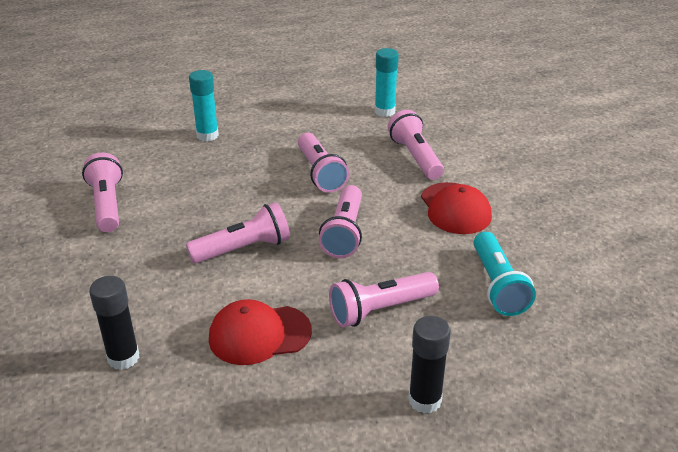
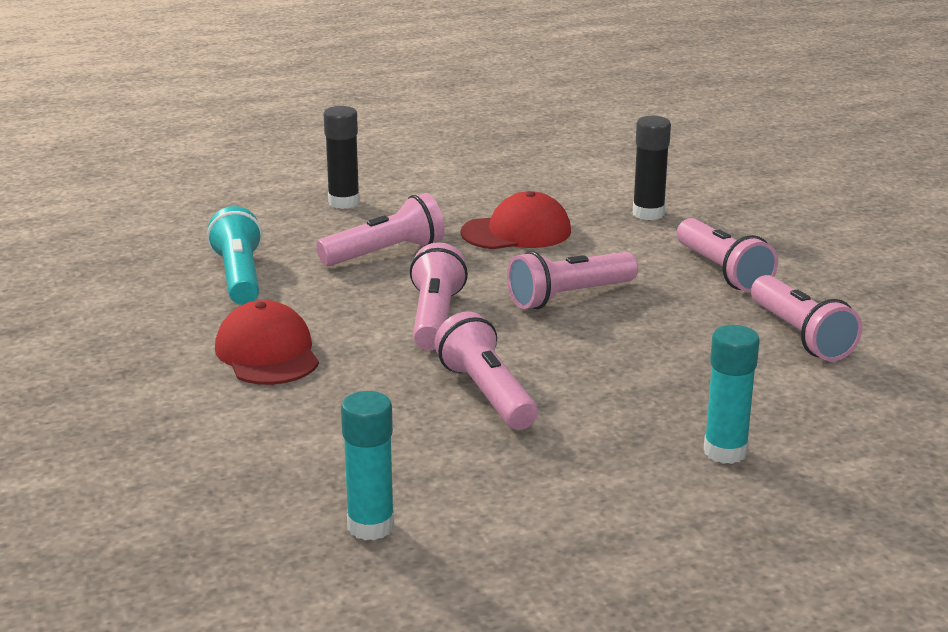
camera: 175 degrees right, 10 degrees down
pink flashlight [388,110,444,180] -> pink flashlight moved to [677,218,778,293]

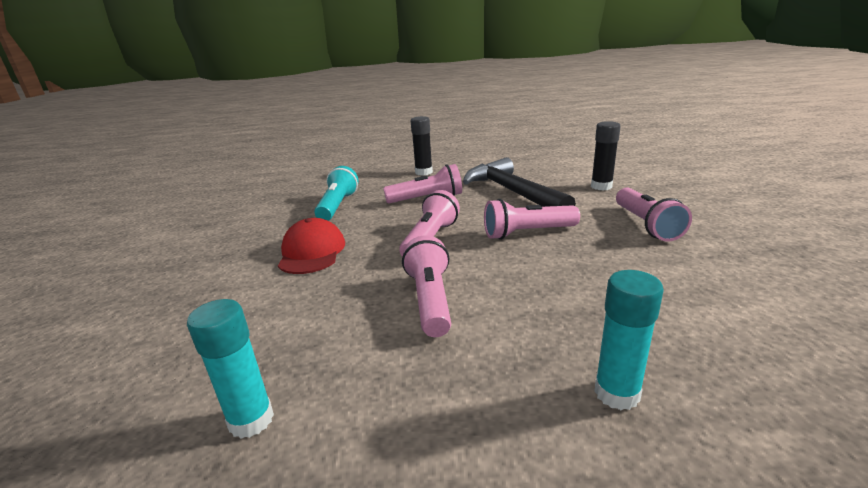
camera: 20 degrees right, 0 degrees up
red cap [461,191,571,249] -> black hammer [463,157,576,207]
pink flashlight [751,275,863,361] -> none

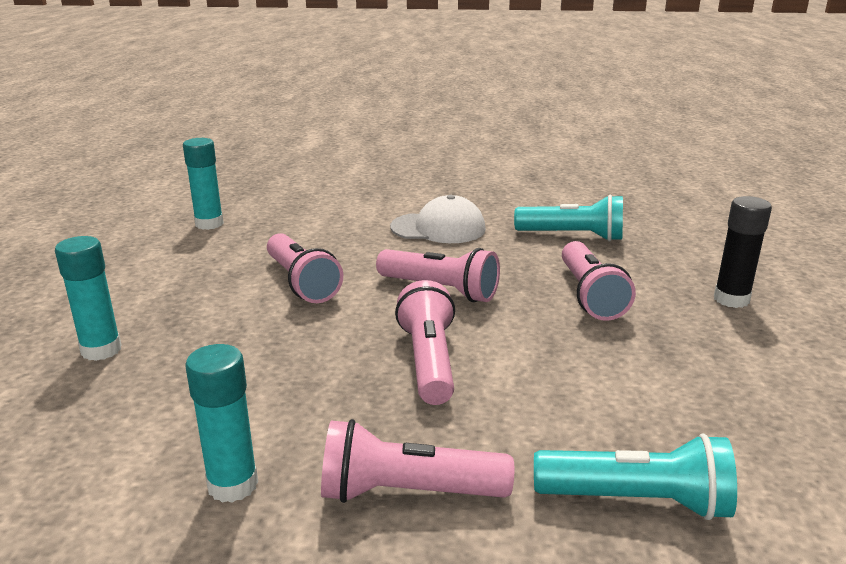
camera: 95 degrees right, 0 degrees up
red cap [278,218,345,274] -> white cap [390,195,486,243]
pink flashlight [402,235,451,337] -> pink flashlight turned 60 degrees clockwise [267,233,343,303]
black hammer [463,157,576,207] -> none
black glue stick [591,121,621,190] -> turquoise flashlight [534,433,737,520]
none -> turquoise glue stick [185,344,258,503]

